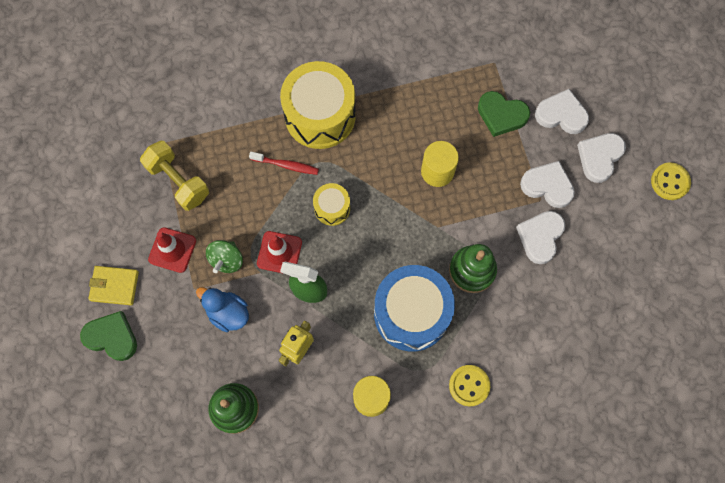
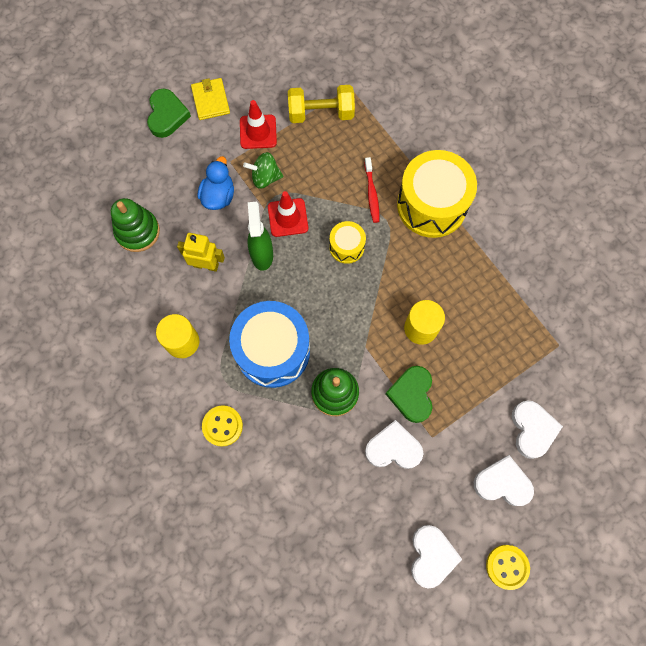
camera: 70 degrees right, 0 degrees up
yellow dumbbell [140,141,209,211] -> yellow dumbbell turned 60 degrees clockwise [288,85,355,123]
green heart [478,91,530,137] -> green heart moved to [386,366,433,423]
white heart [520,161,575,208] -> white heart moved to [411,525,462,589]

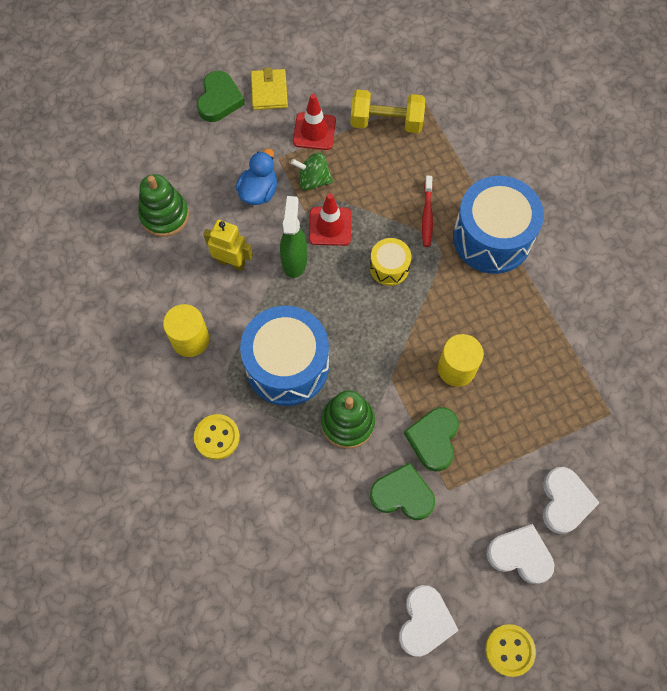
camera: 10 degrees right, 5 degrees down
white heart [365,420,424,469] -> green heart [370,463,435,520]
yellow drum [397,150,477,238] -> blue drum [453,176,544,274]

